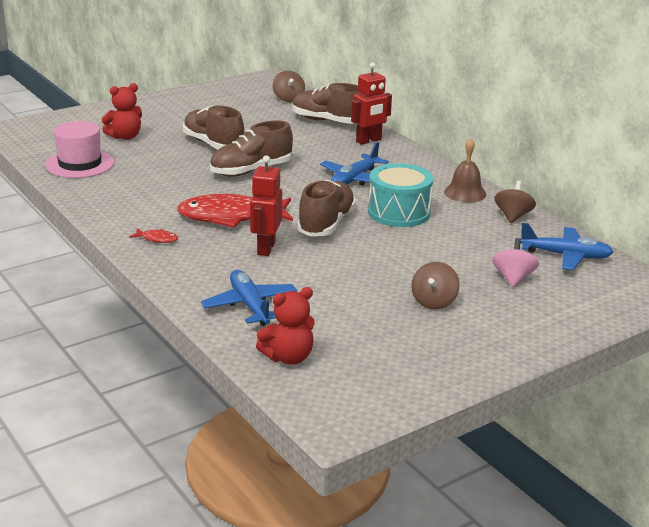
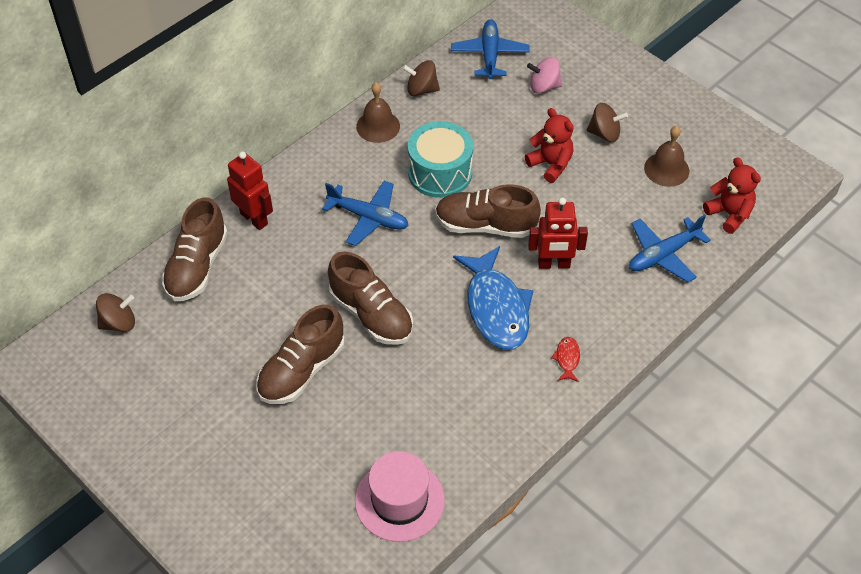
camera: 100 degrees left, 25 degrees up
red teddy bear [101,83,142,140] -> red teddy bear moved to [525,108,574,183]
red fish [176,194,293,228] -> blue fish [453,246,534,350]
none -> brown bell [644,126,689,187]

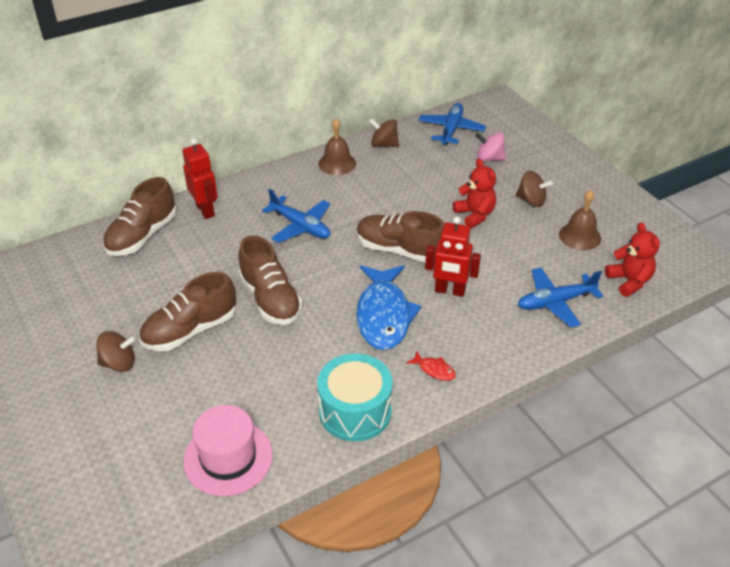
camera: 15 degrees right, 10 degrees down
brown spinning top [96,293,135,332] -> brown spinning top moved to [96,331,135,372]
turquoise drum [408,121,473,198] -> turquoise drum moved to [317,353,393,441]
red fish [551,337,580,382] -> red fish turned 105 degrees clockwise [406,351,456,381]

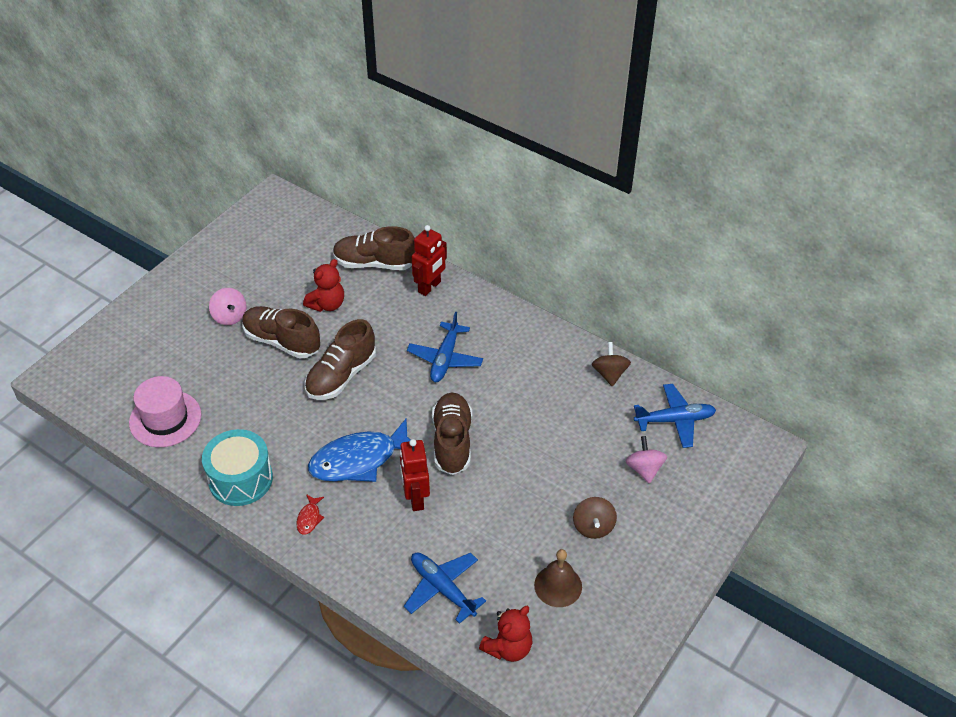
camera: 65 degrees right, 5 degrees up
brown spinning top [96,331,135,372] -> pink spinning top [209,288,247,325]
brown bell [318,119,356,175] -> none
red teddy bear [453,158,496,228] -> red teddy bear moved to [303,259,344,312]

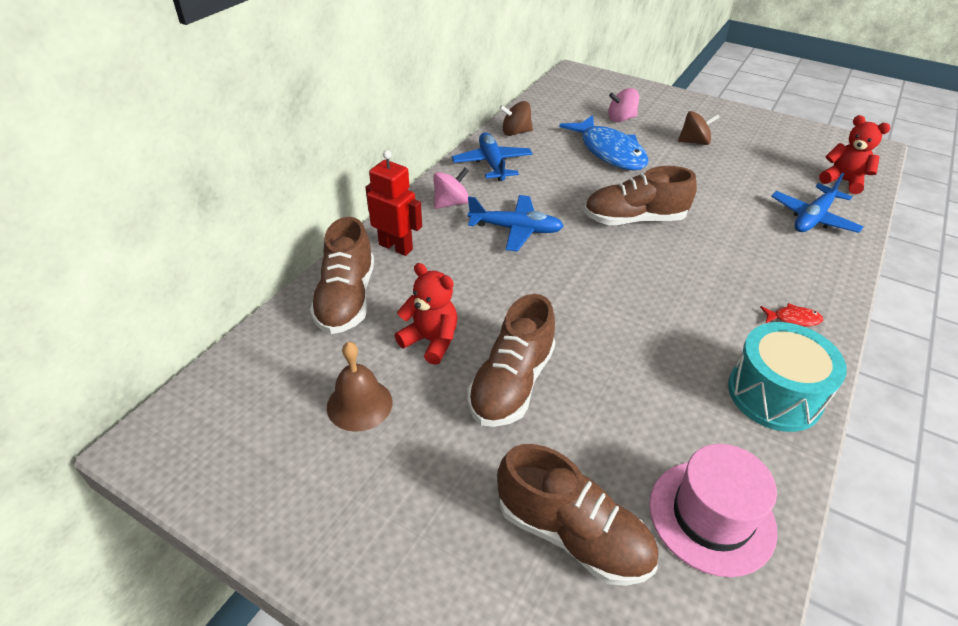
camera: 95 degrees left, 5 degrees down
pink spinning top [209,288,247,325] -> pink spinning top moved to [433,168,469,209]
brown shoe [305,319,376,400] -> brown shoe moved to [497,444,658,586]
blue fish [308,419,411,482] -> blue fish moved to [559,115,649,170]
red robot [400,439,430,511] -> none
brown bell [534,549,582,607] -> brown bell moved to [327,342,392,432]
blue plane [634,384,716,448] -> blue plane moved to [452,132,533,181]

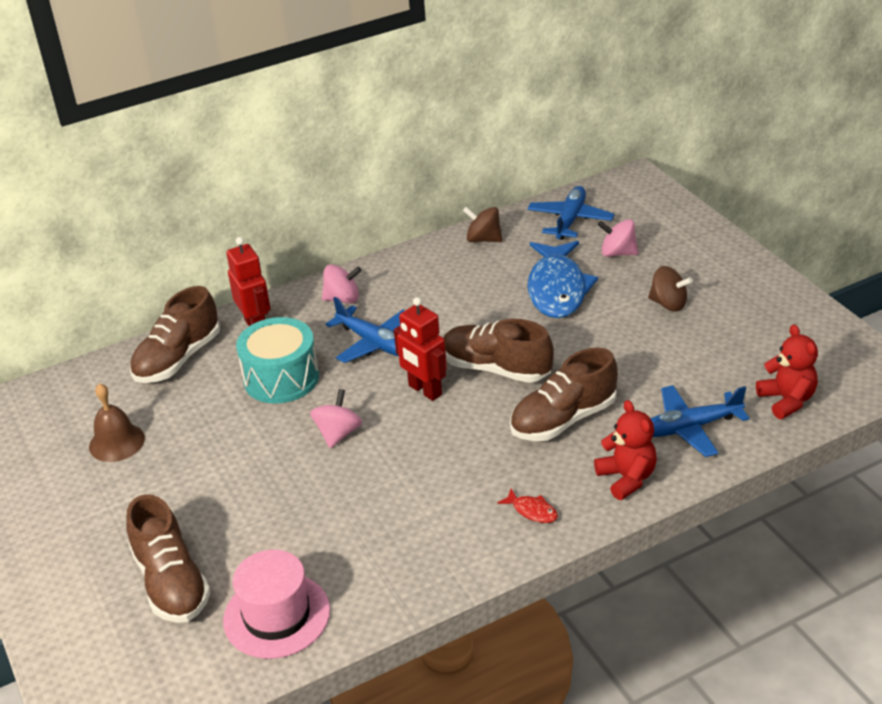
camera: 35 degrees right, 5 degrees down
red teddy bear [395,263,458,365] -> red teddy bear moved to [594,400,657,500]
blue plane [452,132,533,181] -> blue plane moved to [527,186,614,240]
brown shoe [467,294,555,427] -> brown shoe moved to [510,347,618,441]
turquoise drum [728,322,847,432] -> turquoise drum moved to [236,317,319,404]
none -> pink spinning top [310,389,362,448]
none -> red robot [394,297,447,401]

